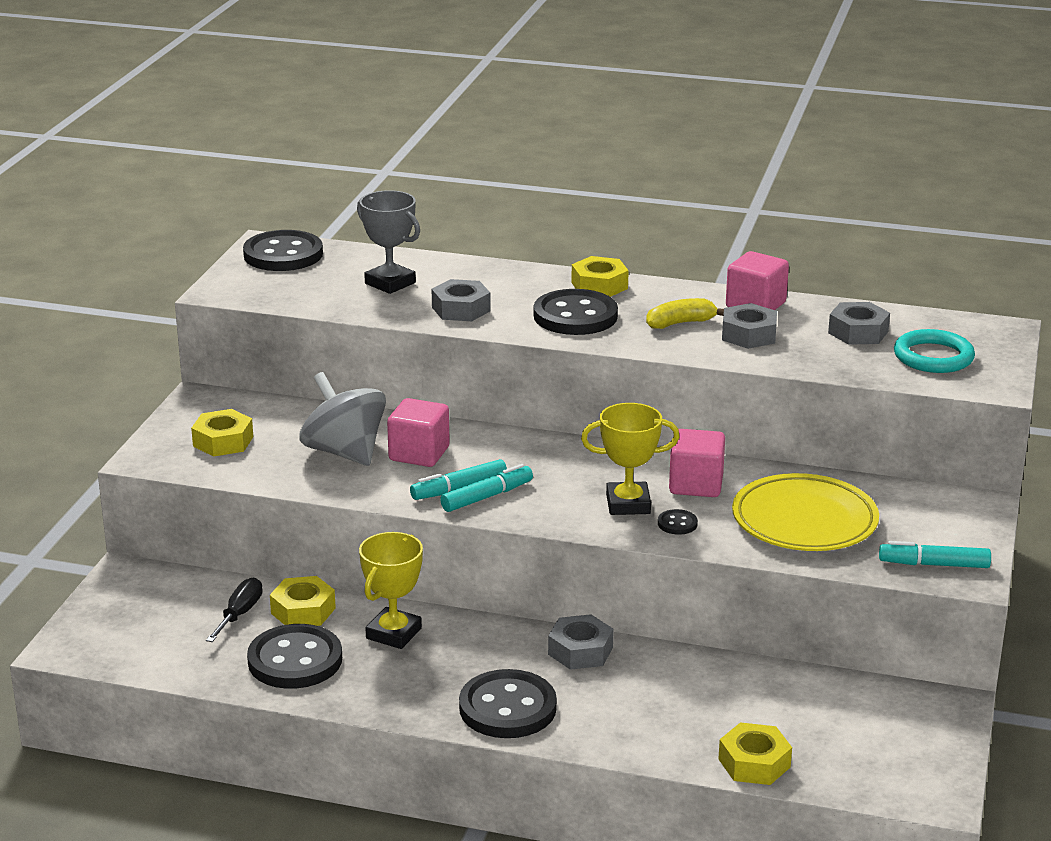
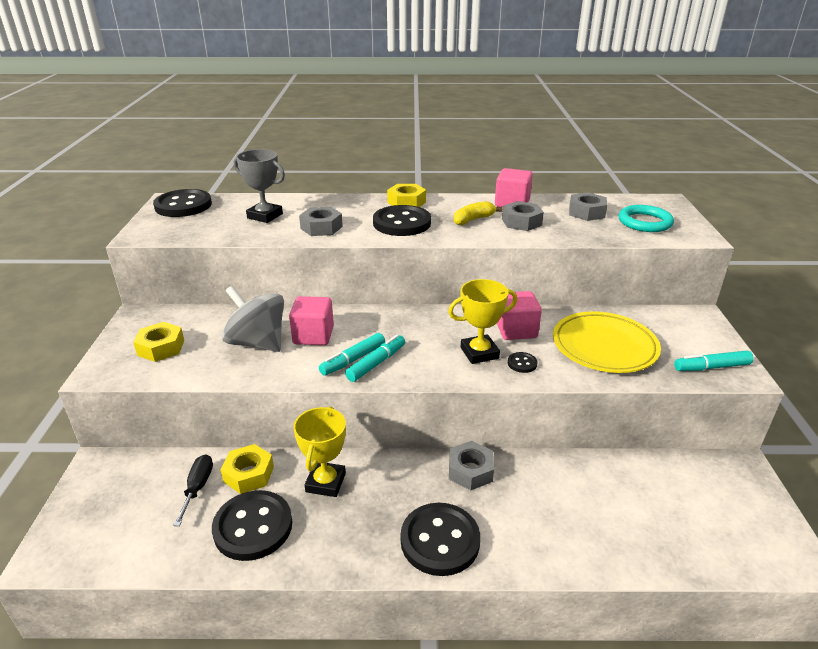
camera: 15 degrees left, 5 degrees up
yellow nut [718,722,792,785] -> none

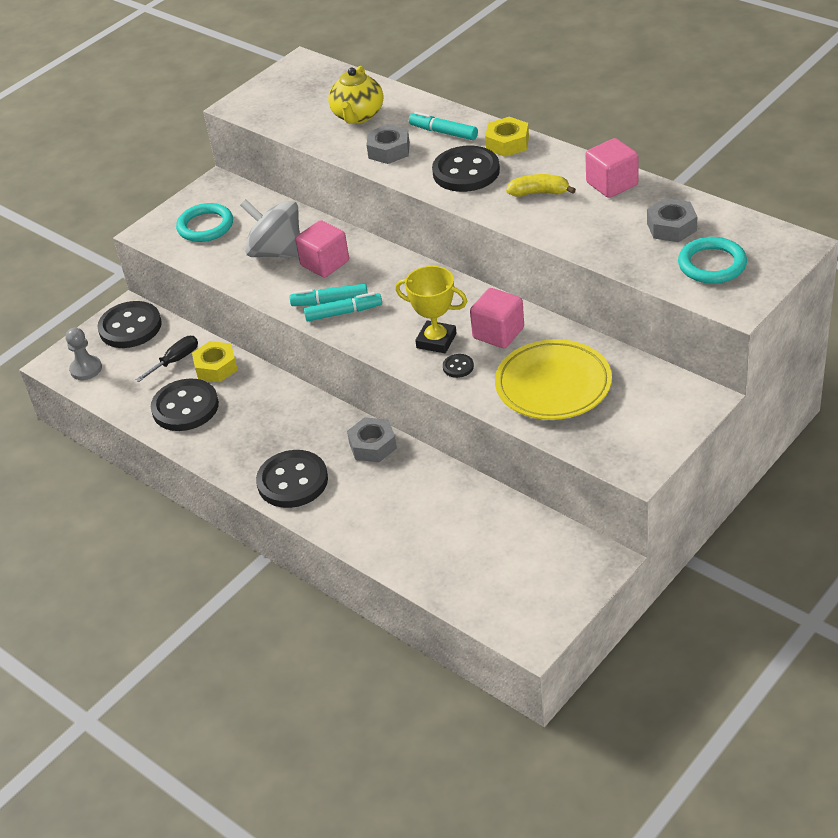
camera: 45 degrees right, 10 degrees up
yellow nut [133,322,184,362] -> turquoise ring [176,203,233,242]
black button [153,189,212,217] -> black button moved to [97,301,162,348]
grey spinning top [222,286,284,352] -> grey spinning top turned 45 degrees counterclockwise [240,199,300,258]
grey trophy [234,149,285,223] -> yellow teapot [328,66,383,124]
yellow trophy [293,406,346,497] -> none
grey nut [502,201,544,231] -> none
turquoise marker [674,351,753,371] -> turquoise marker moved to [409,112,478,140]
none -> grey pawn [66,328,102,380]

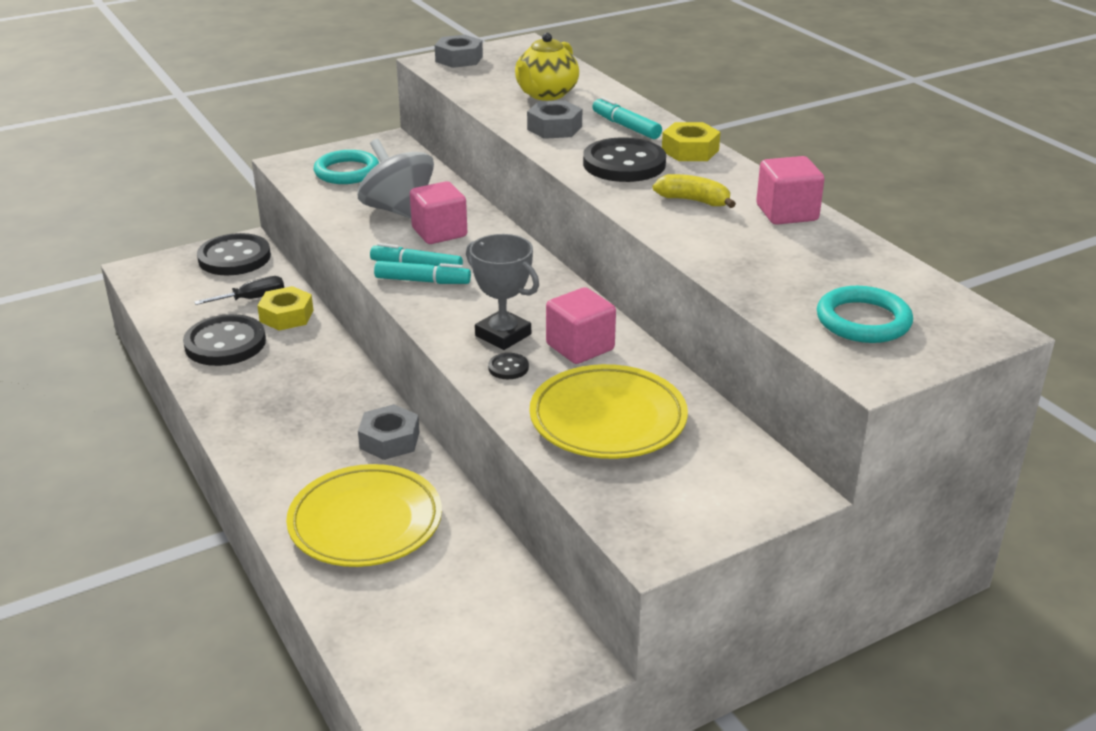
camera: 15 degrees right, 10 degrees down
grey pawn [66,328,102,380] -> none
black button [256,450,328,508] -> none
yellow trophy [395,266,467,353] -> grey trophy [466,234,539,350]
grey nut [647,198,697,242] -> grey nut moved to [435,35,483,68]
none -> yellow plate [286,464,442,567]

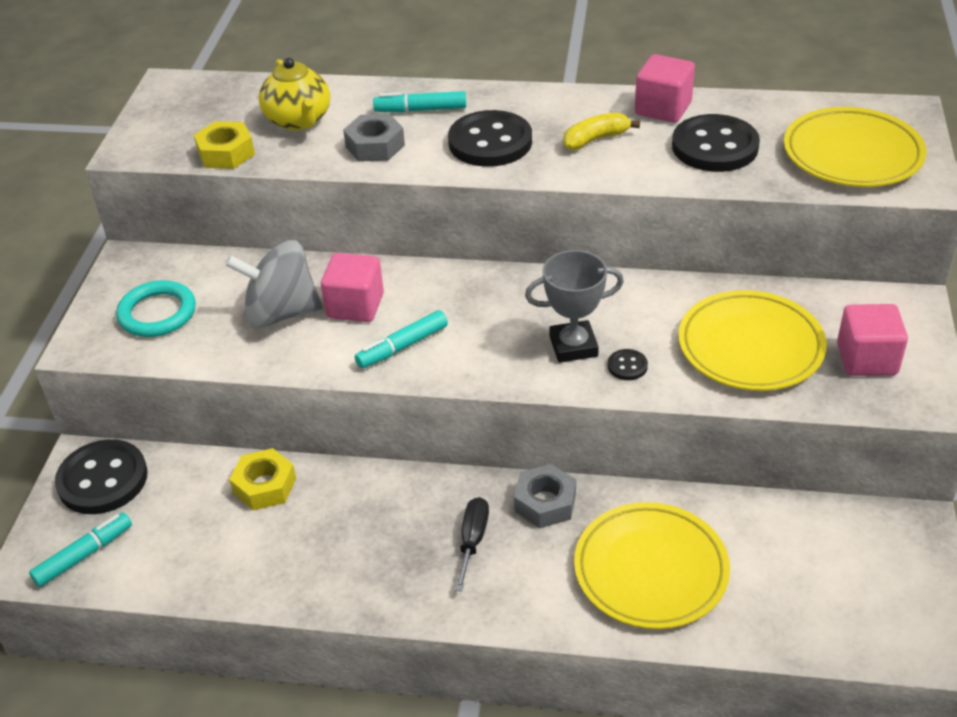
camera: 50 degrees left, 10 degrees up
black button [183,314,266,366] -> black button moved to [672,114,760,172]
black screwdriver [194,276,284,305] -> black screwdriver moved to [455,497,489,591]
turquoise marker [374,261,471,284] -> turquoise marker moved to [29,512,132,587]
grey nut [435,35,483,68] -> none
pink cube [546,287,616,364] -> pink cube moved to [837,304,908,376]
yellow nut [662,122,721,161] -> yellow nut moved to [194,121,255,169]
turquoise ring [817,286,913,343] -> yellow plate [784,107,927,187]

